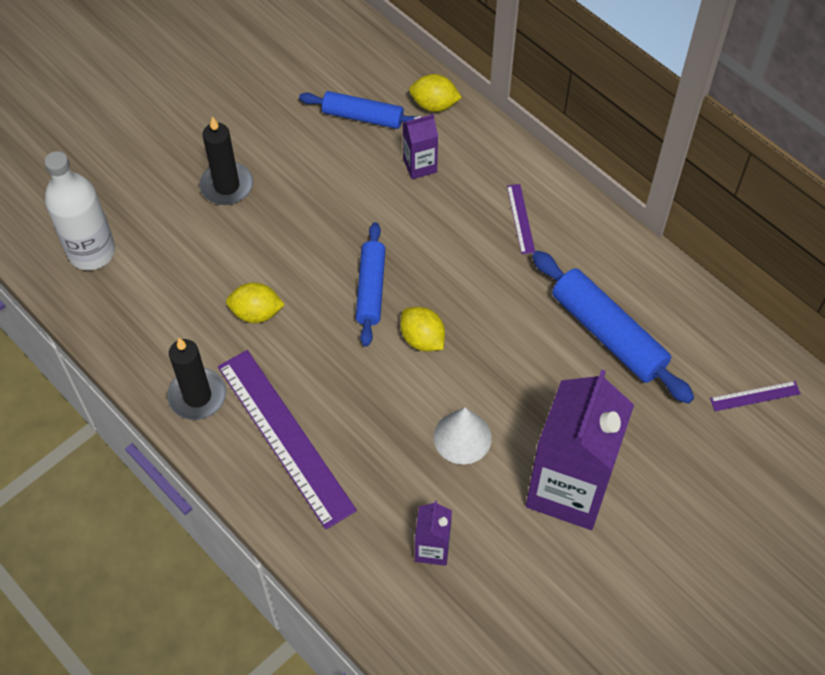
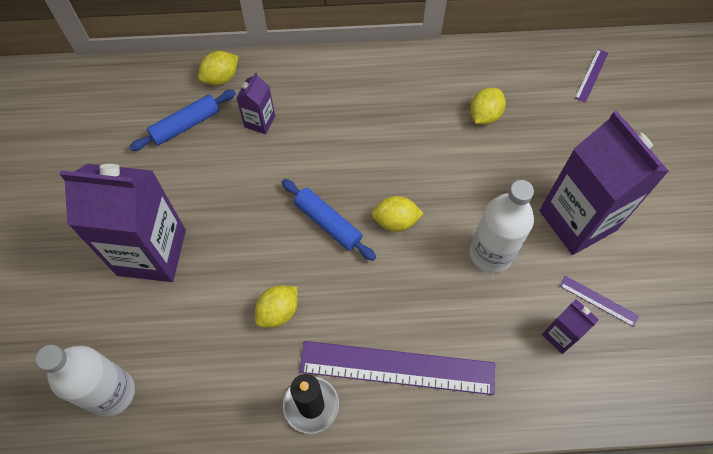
camera: 50 degrees left, 5 degrees up
black candle [199,117,253,205] -> purple carton [60,164,186,282]
white cone [434,407,492,464] -> white bottle [470,180,534,273]
purple ruler [507,184,535,254] -> purple ruler moved to [560,276,639,327]
blue rolling pin [532,251,694,404] -> yellow lemon [470,88,506,124]

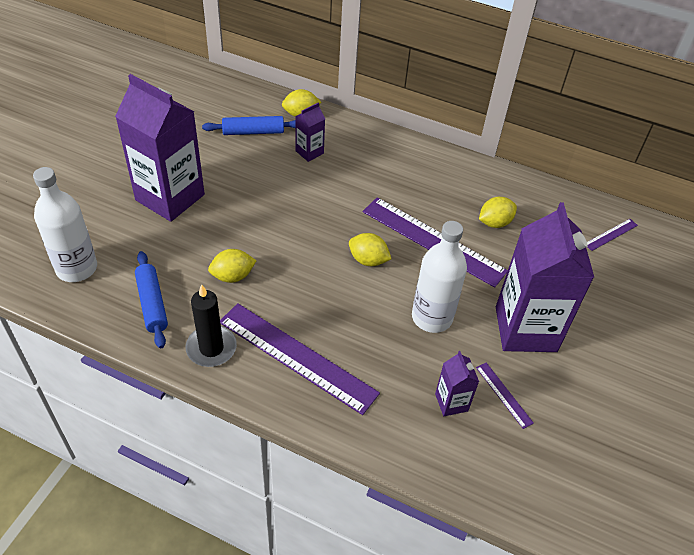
camera: 25 degrees right, 15 degrees down
blue rolling pin [282,179,376,261] -> blue rolling pin moved to [135,251,168,348]
none -> purple ruler [363,197,508,288]

